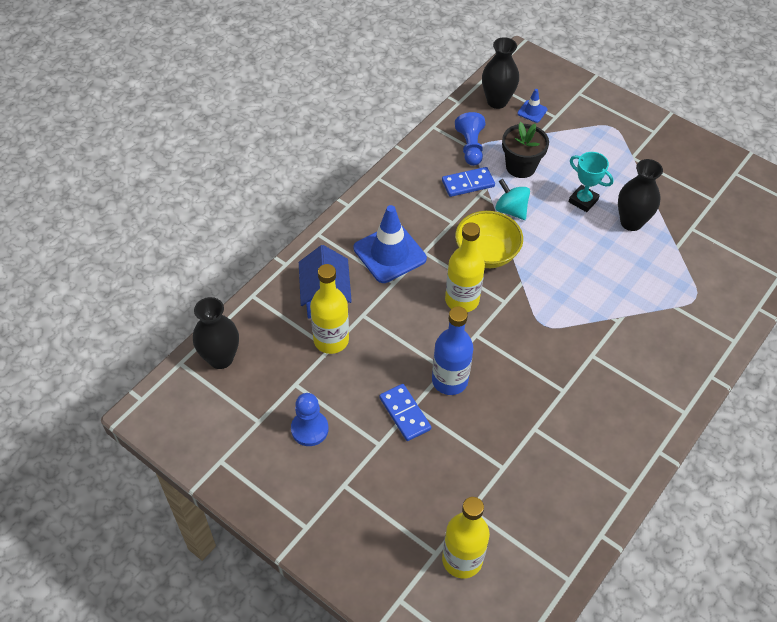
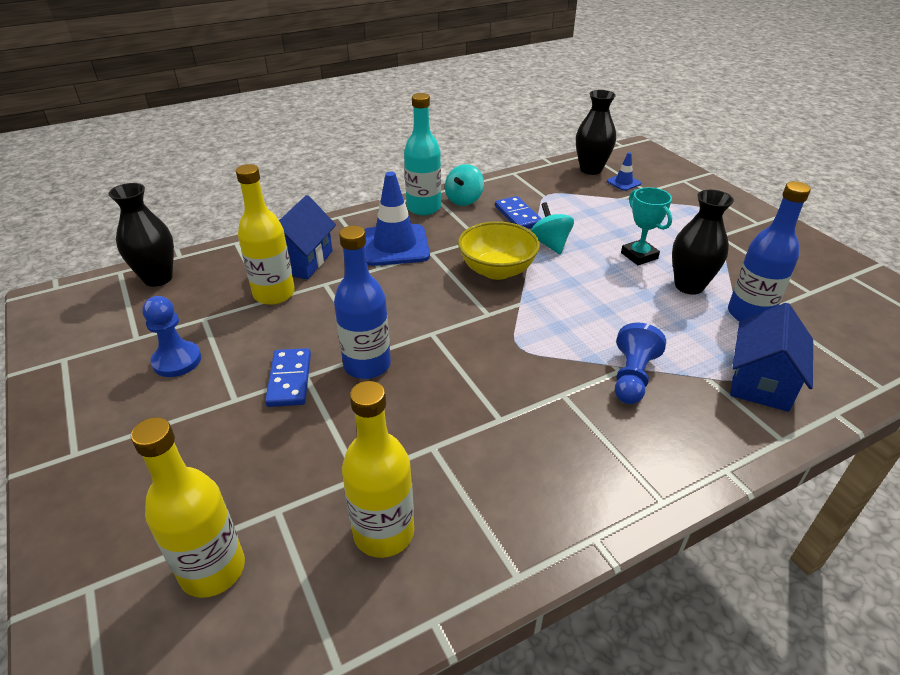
camera: 25 degrees right, 15 degrees down
blue domino [442,167,495,197] -> blue domino turned 60 degrees clockwise [495,196,542,229]
yellow bottle [445,222,485,312] -> yellow bottle moved to [342,381,414,558]
blue pawn [455,112,485,166] -> blue pawn moved to [615,322,666,404]
black flower pot [502,122,549,178] -> none
none -> turquoise bottle [404,93,441,215]
none -> turquoise spinning top [445,164,484,206]
none -> blue bottle [728,181,811,322]
none -> blue house [730,303,813,412]

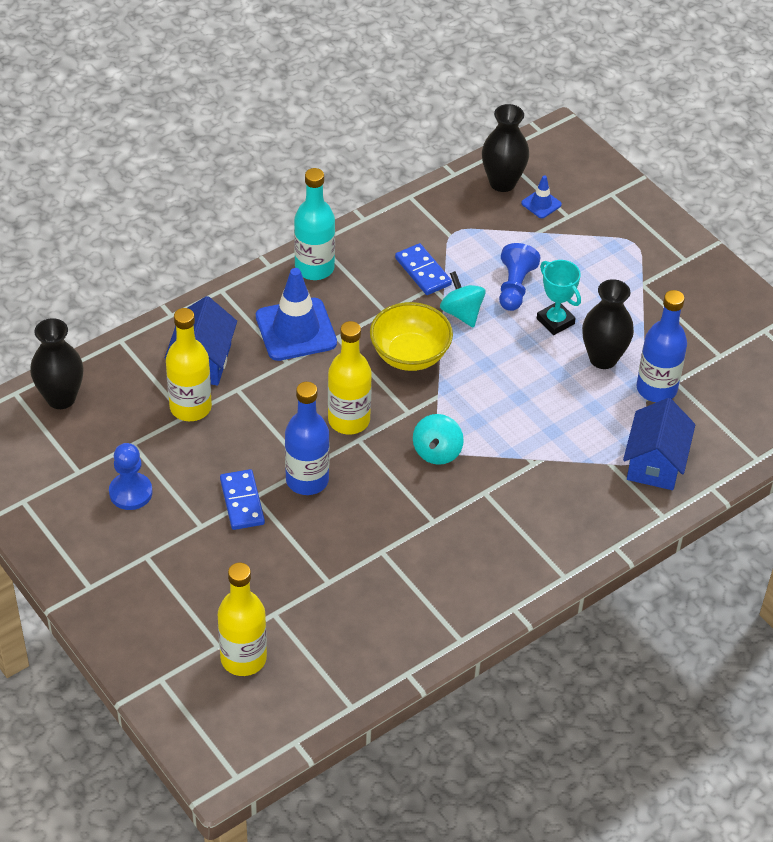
camera: 10 degrees left, 10 degrees up
yellow bottle [342,381,414,558] -> yellow bottle moved to [328,321,372,434]
turquoise spinning top [445,164,484,206] -> turquoise spinning top moved to [413,414,464,465]
blue pawn [615,322,666,404] -> blue pawn moved to [499,243,541,311]

